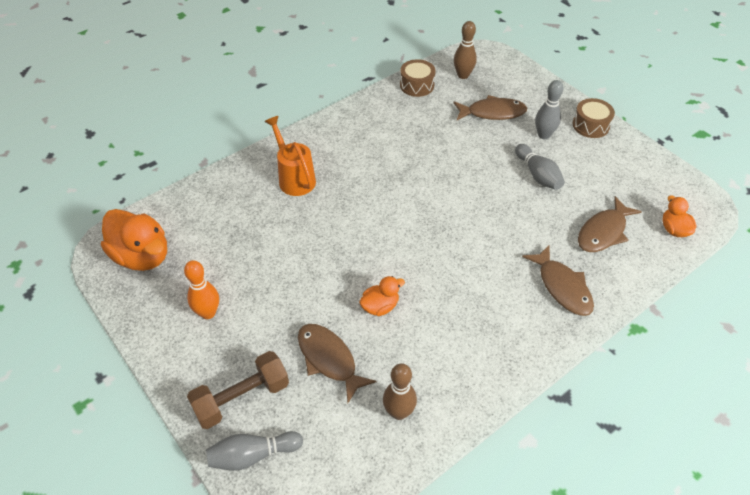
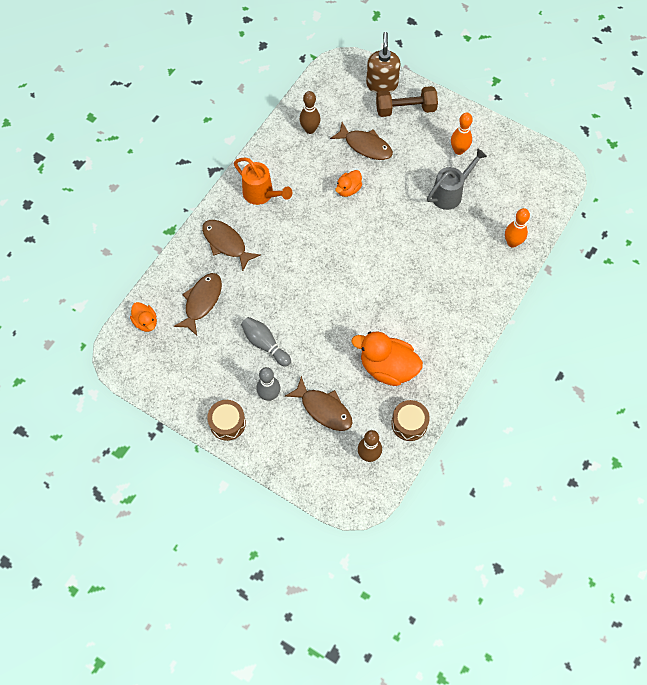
camera: 160 degrees right, 15 degrees up
orange duck [101,209,167,271] -> orange duck moved to [352,331,423,386]
brown dumbbell [187,351,289,429] -> brown dumbbell turned 45 degrees clockwise [376,86,438,117]
grey bowling pin [206,431,303,471] -> brown soap dispenser [366,32,401,93]
orange watering can [265,116,316,196] -> orange watering can moved to [234,158,292,205]
brown fish [453,95,527,120] -> brown fish turned 120 degrees counterclockwise [285,376,353,431]
none -> grey watering can [427,148,487,210]
none -> orange bowling pin [505,208,530,248]

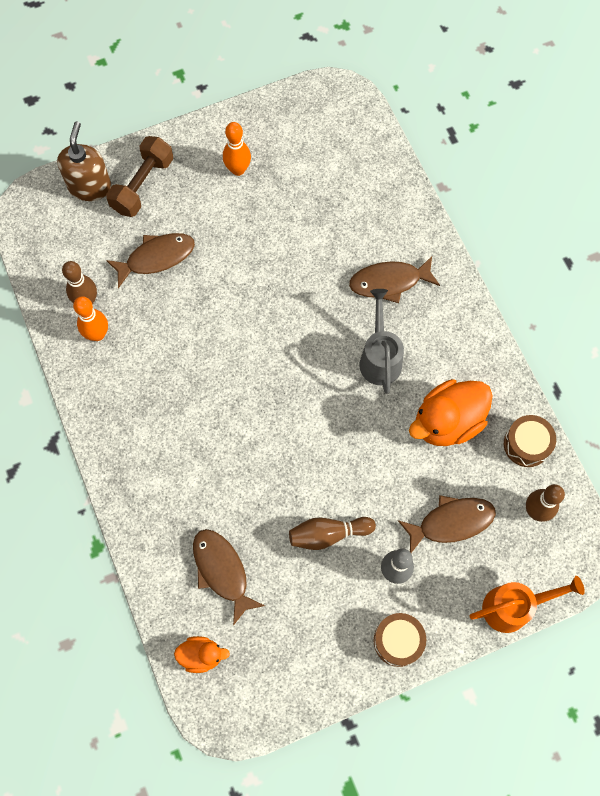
camera: 55 degrees left, 5 degrees up
brown fish [202,220,261,271] -> brown fish moved to [349,256,440,303]
orange watering can [234,158,292,205] -> orange watering can moved to [470,576,585,633]
grey bowling pin [241,317,291,367] -> brown bowling pin [289,517,376,550]
orange duck [336,170,362,197] -> none
brown soap dispenser [366,32,401,93] -> brown soap dispenser turned 60 degrees clockwise [57,121,111,201]
grey watering can [427,148,487,210] -> grey watering can moved to [360,289,404,394]
orange bowling pin [505,208,530,248] -> orange bowling pin moved to [73,296,108,341]

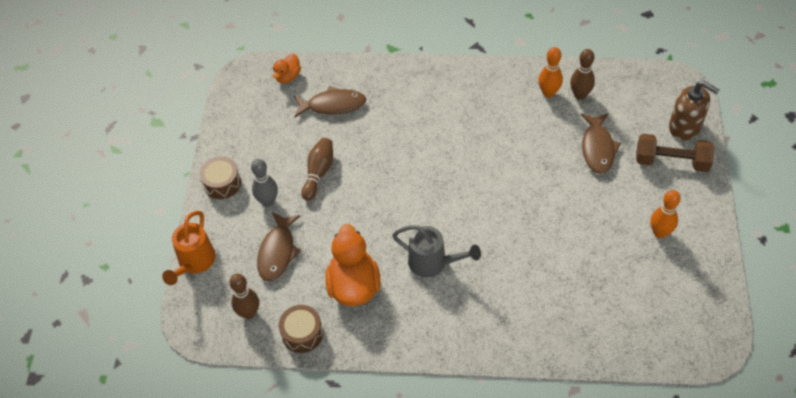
camera: 120 degrees right, 15 degrees down
brown dumbbell [106,136,173,217] -> brown dumbbell turned 45 degrees counterclockwise [636,134,715,172]
brown fish [349,256,440,303] -> none

